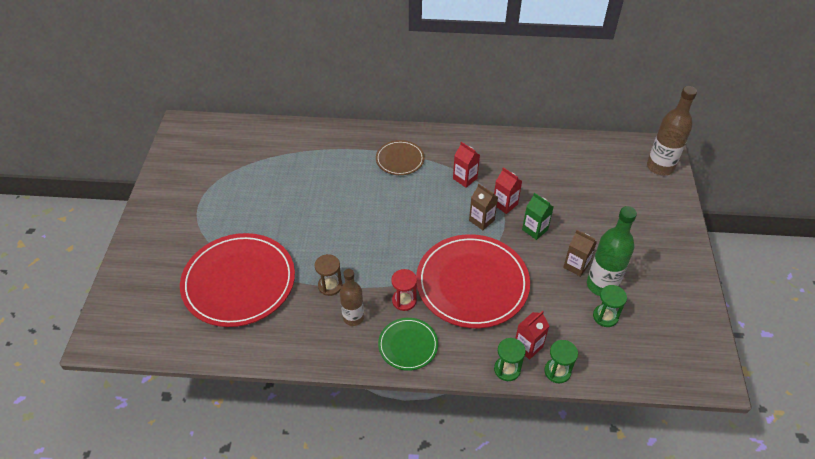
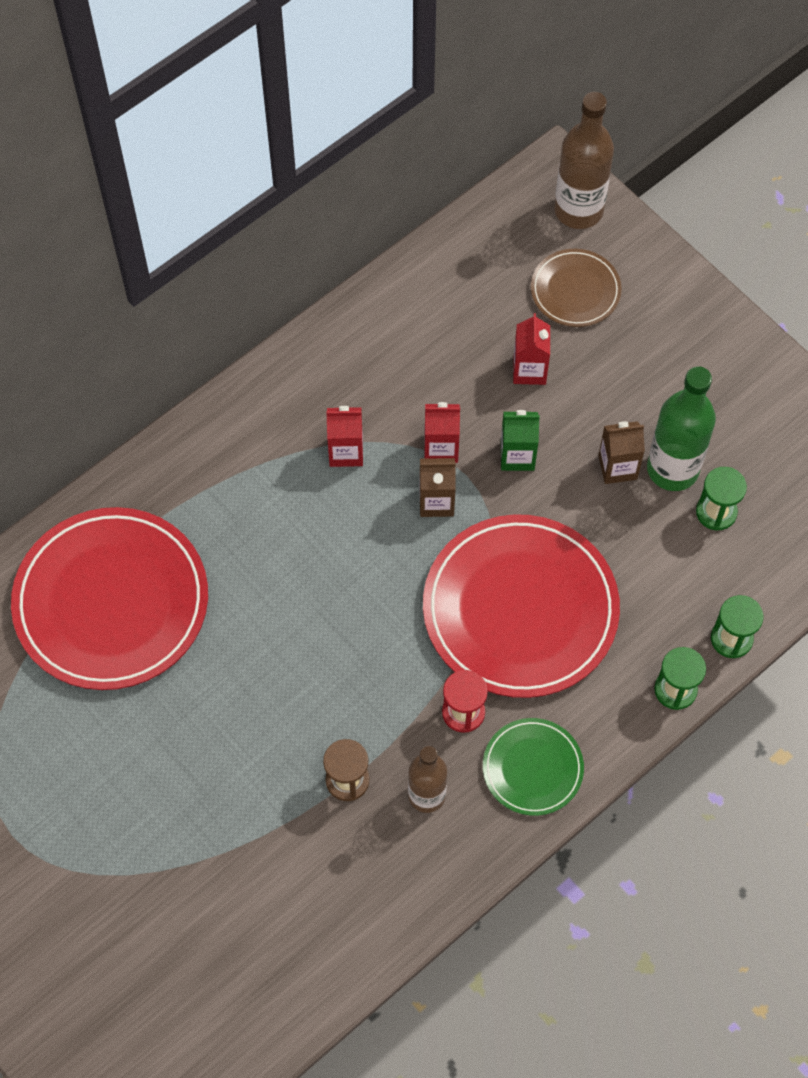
camera: 45 degrees left, 15 degrees up
red plate [180,233,295,327] -> red plate moved to [11,507,208,690]
brown plate [376,140,425,175] -> brown plate moved to [531,249,622,327]
red carton [515,311,549,360] -> red carton moved to [513,313,550,385]

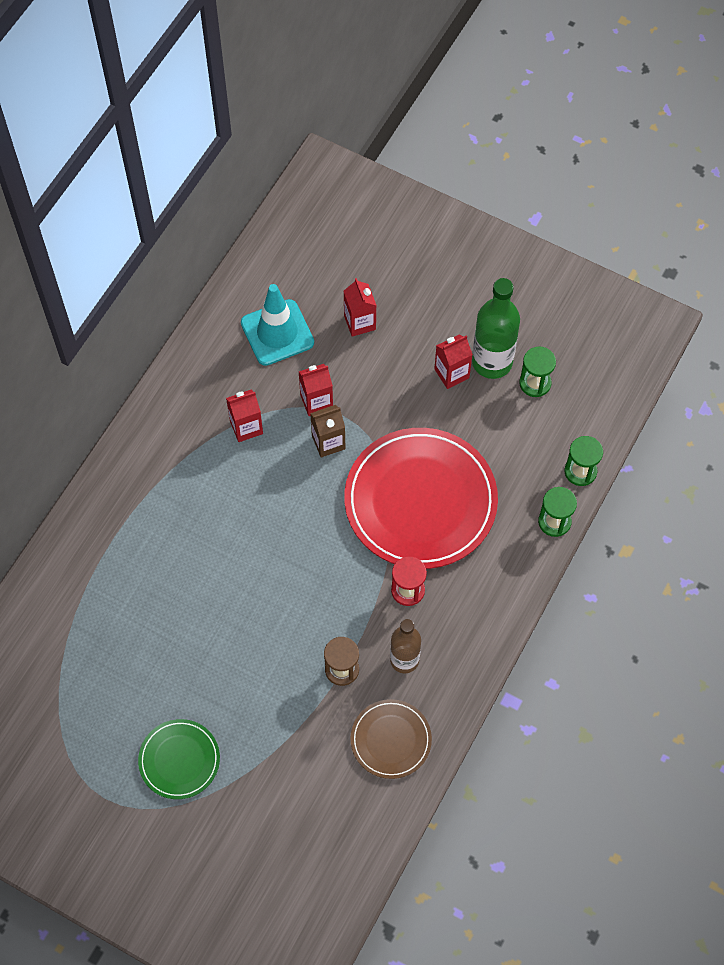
camera: 20 degrees left, 0 degrees up
red plate [11,507,208,690] -> none
green plate [483,718,584,816] -> green plate moved to [138,719,220,799]
green carton [501,410,540,471] -> none
brown plate [531,249,622,327] -> brown plate moved to [350,699,432,779]
brown bottle [554,92,614,229] -> none
brown carton [598,421,645,484] -> red carton [434,334,473,389]
none -> turquoise traffic cone [241,284,314,366]

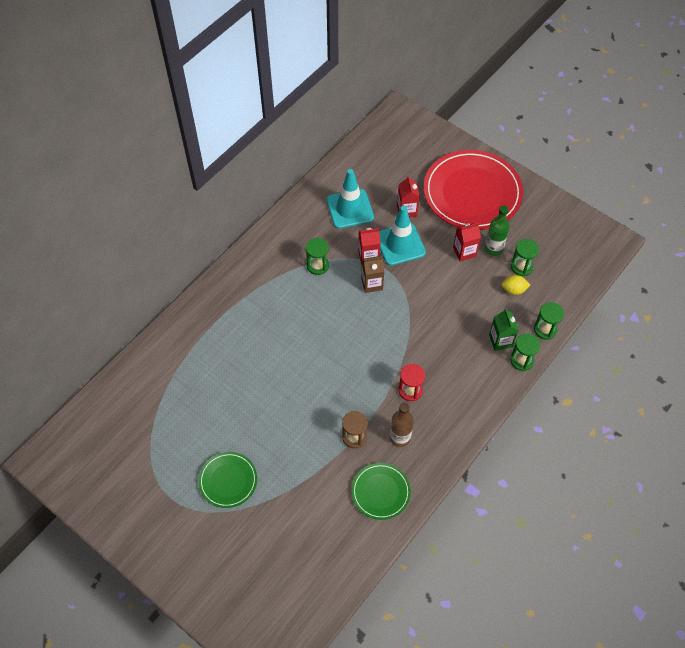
camera: 10 degrees right, 5 degrees down
red carton [226,389,263,442] -> green hourglass [306,238,329,275]
red plate [344,428,498,569] -> red plate moved to [424,150,523,230]
brown plate [350,699,432,779] -> green plate [352,463,411,520]
green bottle [472,278,520,379] -> green bottle [485,205,509,256], size x0.66
none -> turquoise traffic cone [379,206,426,266]
none -> green carton [489,308,519,351]
none -> yellow lemon [501,275,530,295]

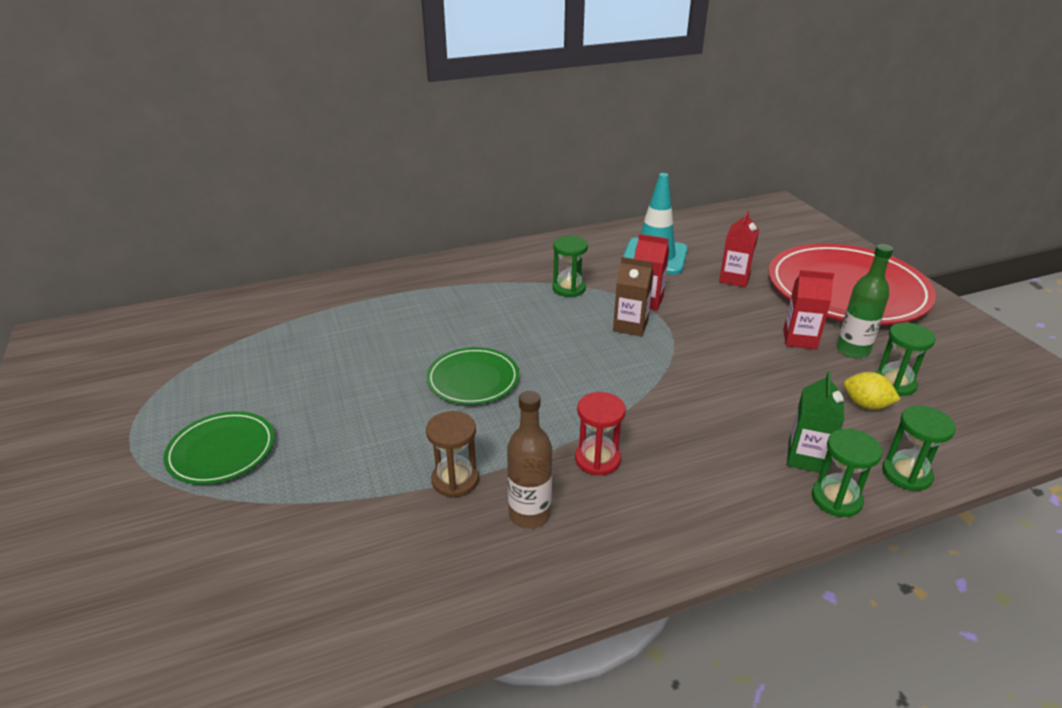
camera: 30 degrees right, 25 degrees down
green plate [352,463,411,520] -> green plate moved to [426,347,519,405]
turquoise traffic cone [379,206,426,266] -> none

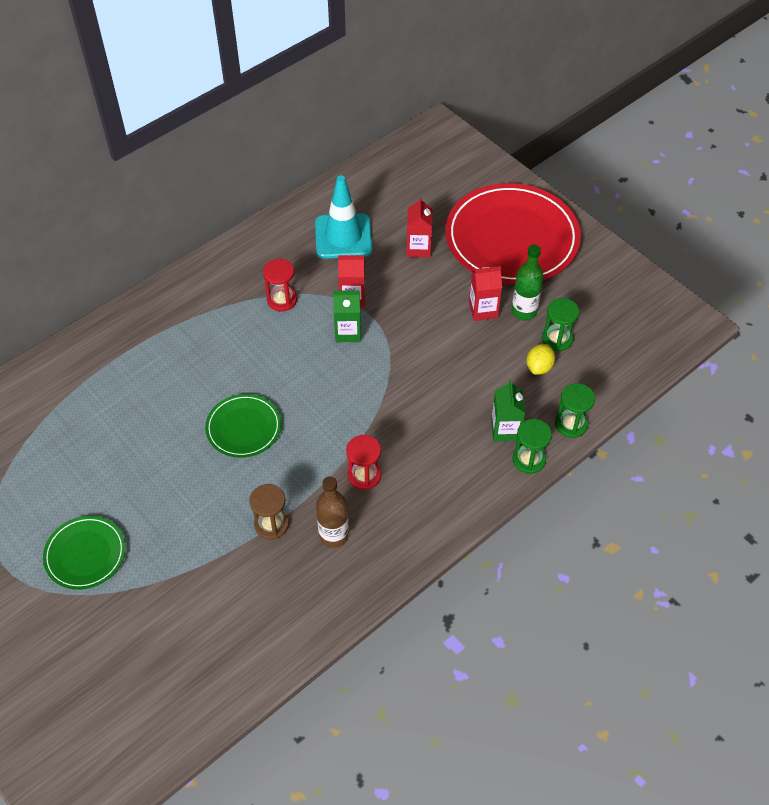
camera: 20 degrees left, 20 degrees up
green hourglass [552,236,588,297] -> red hourglass [263,259,297,312]
brown carton [613,257,654,337] -> green carton [333,290,361,342]
yellow lemon [844,372,901,410] -> yellow lemon turned 75 degrees counterclockwise [527,344,555,375]

